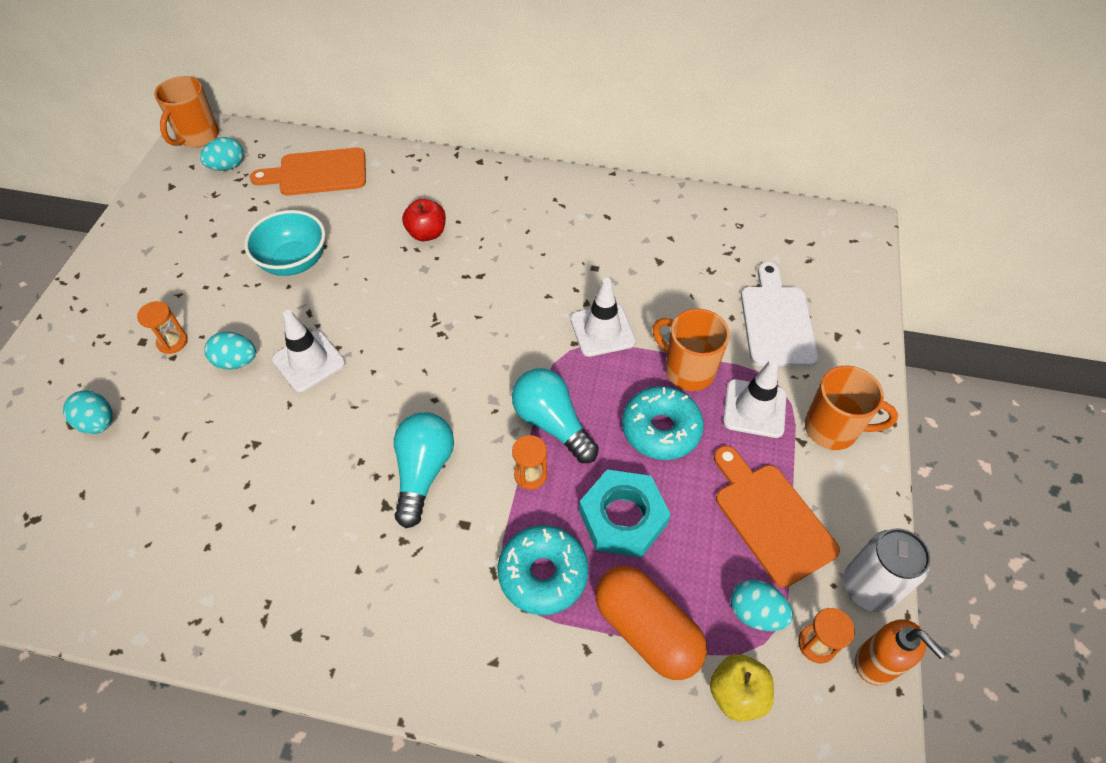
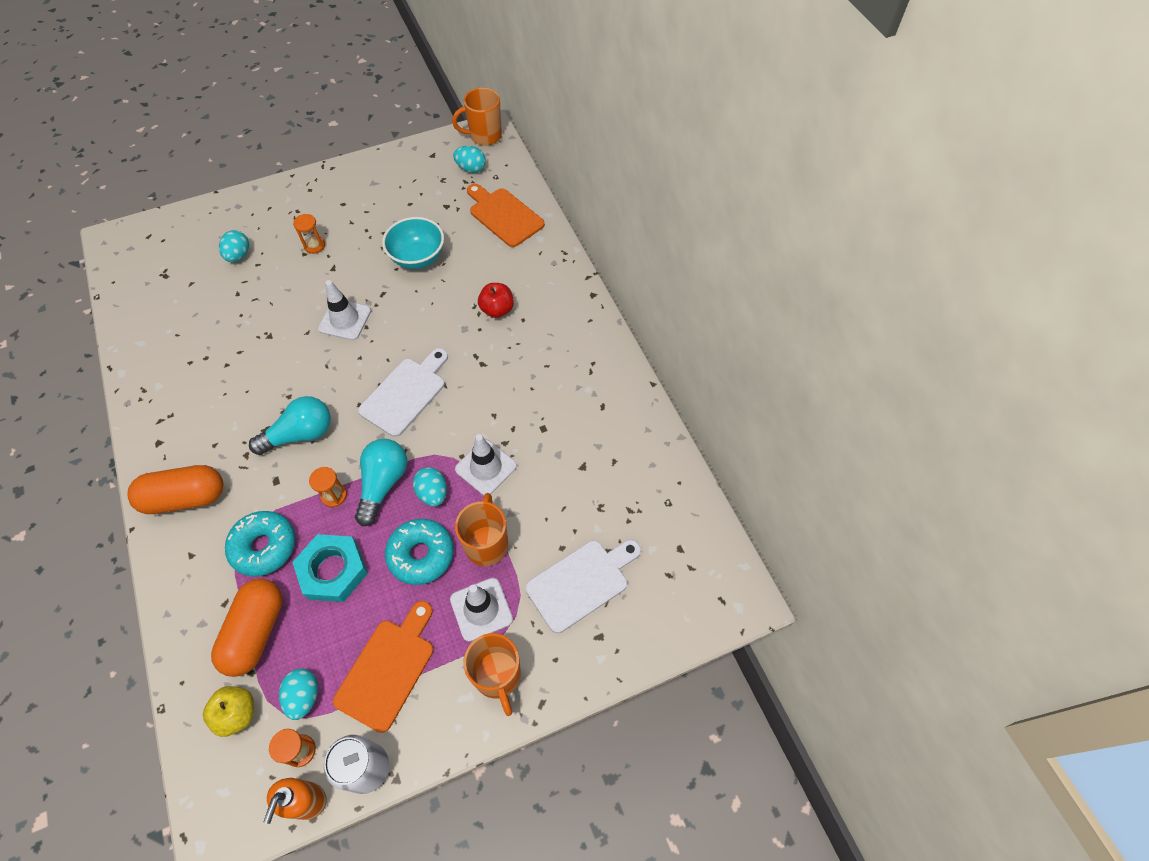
camera: 55 degrees right, 5 degrees up
turquoise egg [204,332,256,370] -> turquoise egg moved to [413,467,447,506]
none -> orange capsule [128,465,223,514]
none -> white cutting board [358,348,448,437]

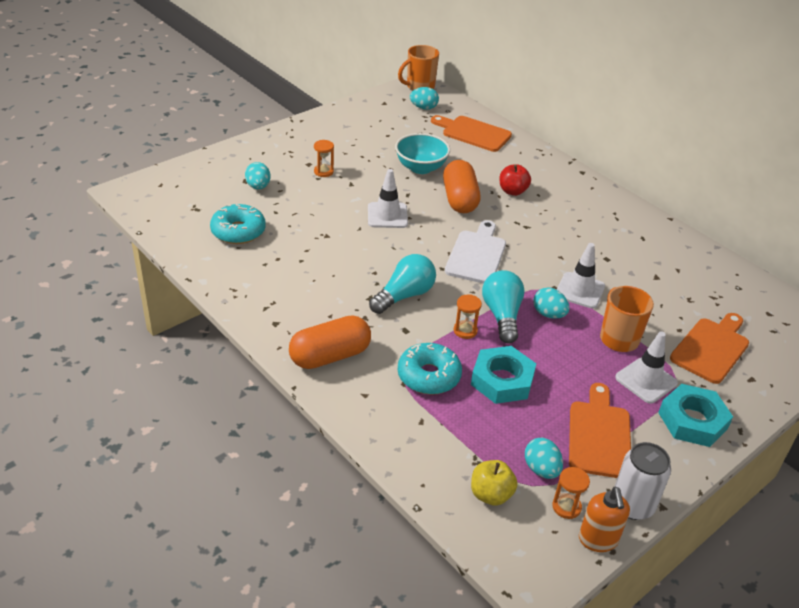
camera: 20 degrees left, 20 degrees down
orange capsule [211,578,283,677] -> orange capsule moved to [443,160,480,213]
turquoise donut [385,519,454,585] -> turquoise donut moved to [210,204,266,244]
orange mug [463,633,521,716] -> turquoise nut [658,384,733,447]
white cutting board [525,540,641,633] -> orange cutting board [670,313,749,384]

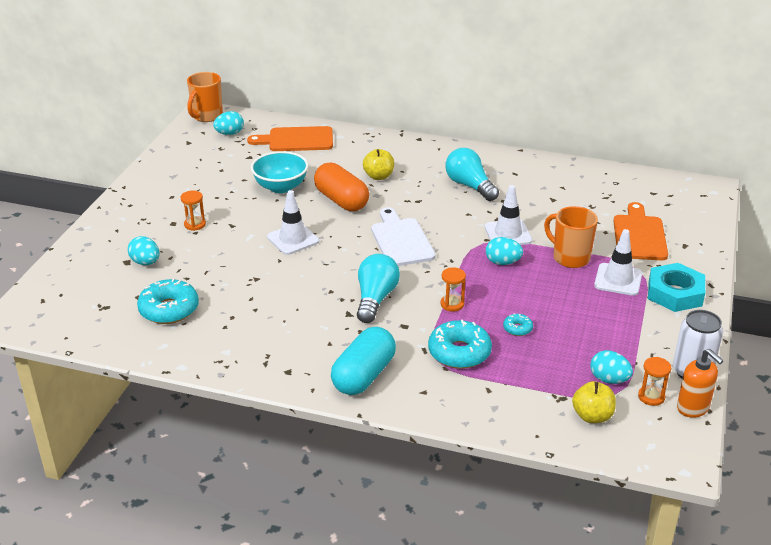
camera: 30 degrees left, 5 degrees down
orange capsule [289,315,371,369] -> turquoise capsule [331,327,396,395]
turquoise nut [471,346,536,404] -> turquoise donut [503,313,533,336]
turquoise light bulb [482,270,525,344] -> turquoise light bulb moved to [445,148,499,201]
red apple [499,164,531,196] -> yellow apple [363,149,394,180]
orange cutting board [569,383,631,478] -> none

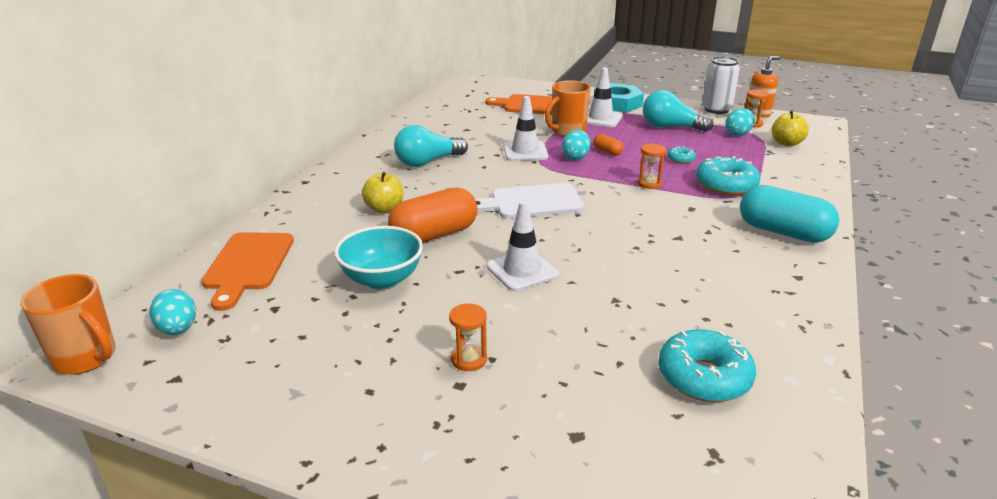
camera: 85 degrees left, 5 degrees down
turquoise egg [128,236,159,265] -> none
turquoise light bulb [357,254,400,323] -> turquoise light bulb moved to [643,90,714,132]
none -> orange capsule [593,134,624,156]

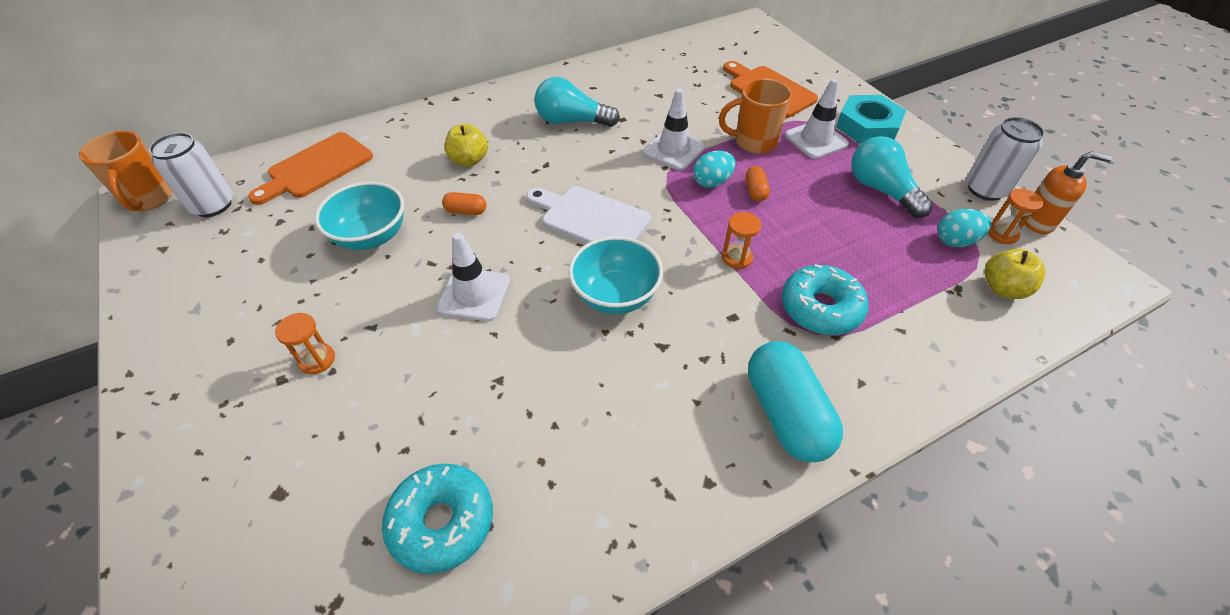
camera: 40 degrees right, 20 degrees up
turquoise egg [149,289,196,335] -> white can [149,132,233,217]
orange capsule [388,187,478,243] -> orange capsule [442,192,486,215], size x0.45
turquoise donut [667,146,696,164] -> none
none -> turquoise bowl [568,236,663,314]

